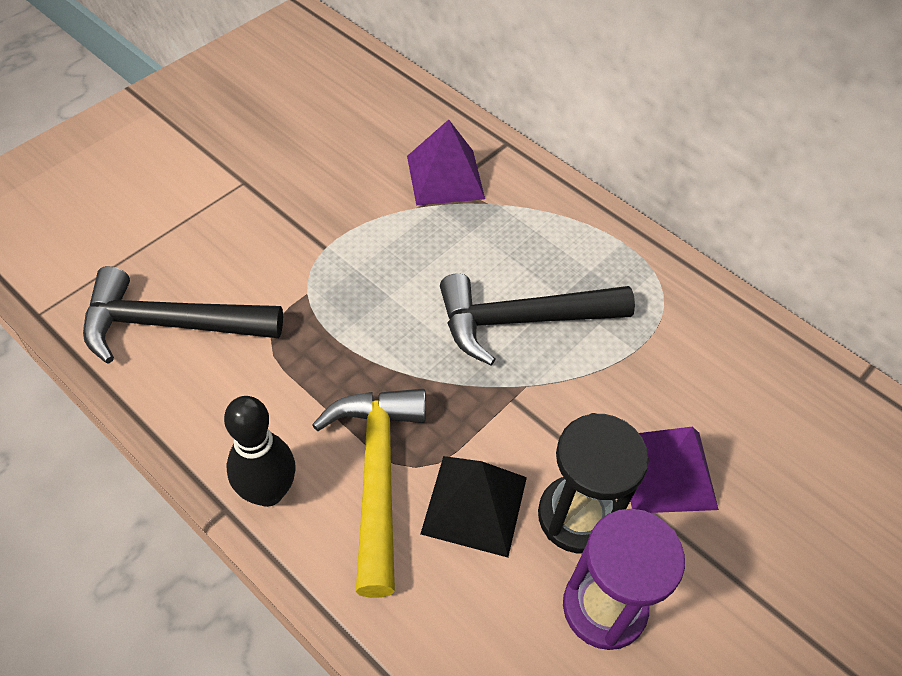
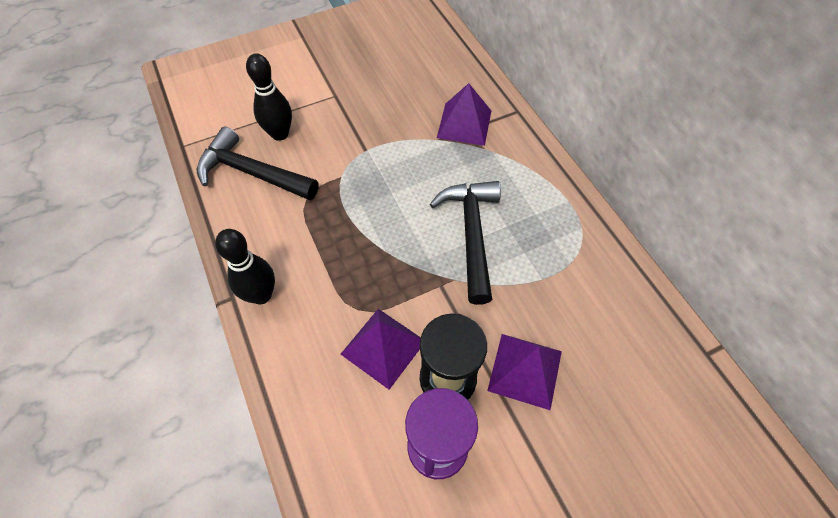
camera: 25 degrees right, 5 degrees up
yellow hammer [312,389,426,598] -> none
black pyramid [420,456,527,557] -> purple pyramid [341,309,421,390]
black hammer [440,273,635,365] -> black hammer turned 75 degrees clockwise [430,181,501,305]
none -> black bowling pin [246,53,292,141]

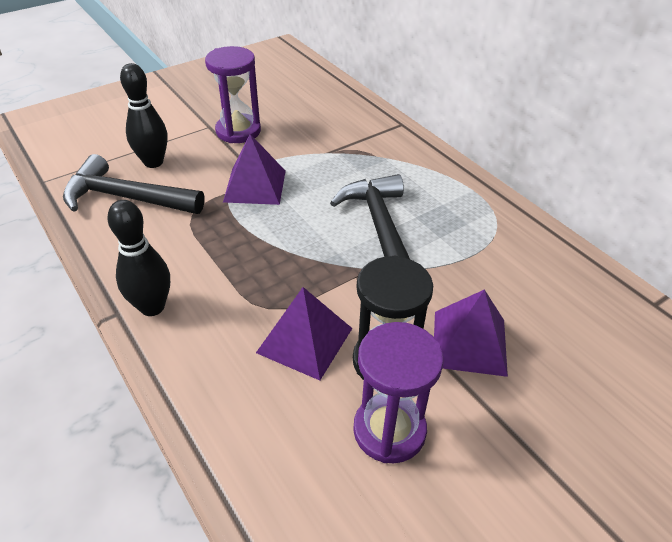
camera: 10 degrees left, 15 degrees down
purple pyramid [437,83,491,146] -> purple pyramid moved to [223,134,286,205]
none -> purple hourglass [205,46,261,143]

